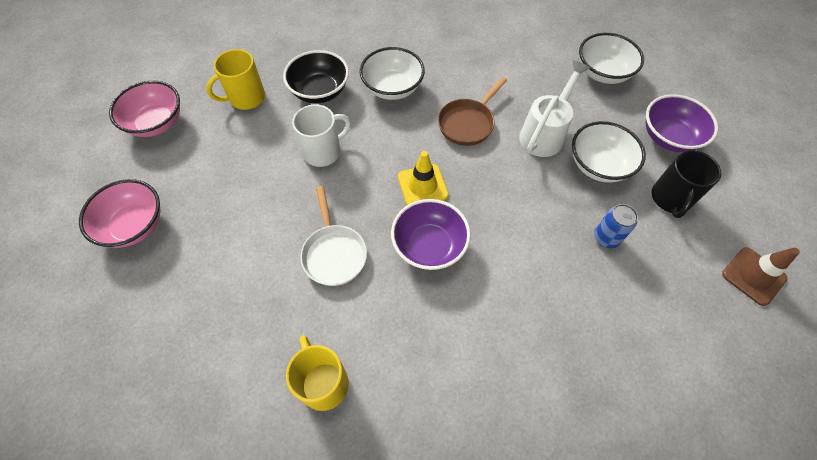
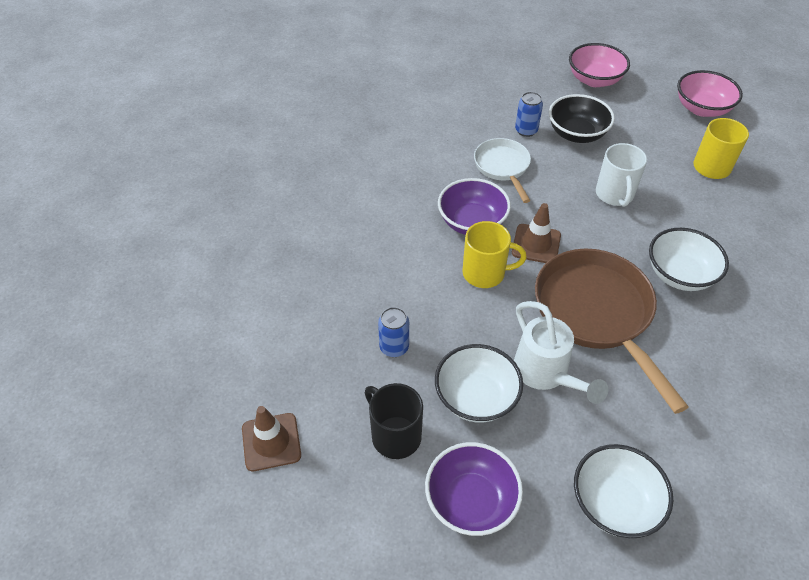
camera: 120 degrees right, 10 degrees down
black bowl [283,50,349,103] -> black bowl moved to [549,94,615,143]
yellow mug [286,335,349,411] -> yellow mug moved to [462,221,526,288]
white pan [300,186,367,286] -> white pan turned 60 degrees clockwise [474,138,531,203]
yellow traffic cone [398,151,449,205] -> brown traffic cone [512,203,561,263]
brown pan [438,77,507,146] -> brown pan [535,249,689,414], size x1.78
none -> blue can [515,92,543,137]

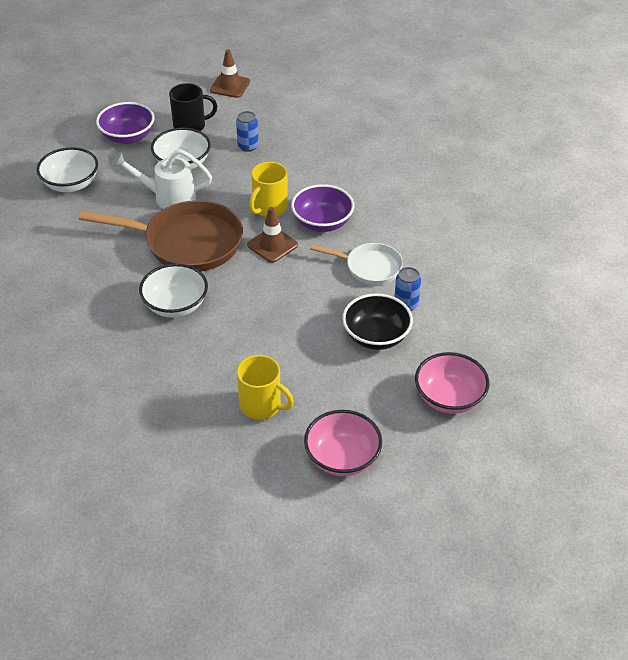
camera: 120 degrees right, 5 degrees down
white mug [596,143,647,207] -> none

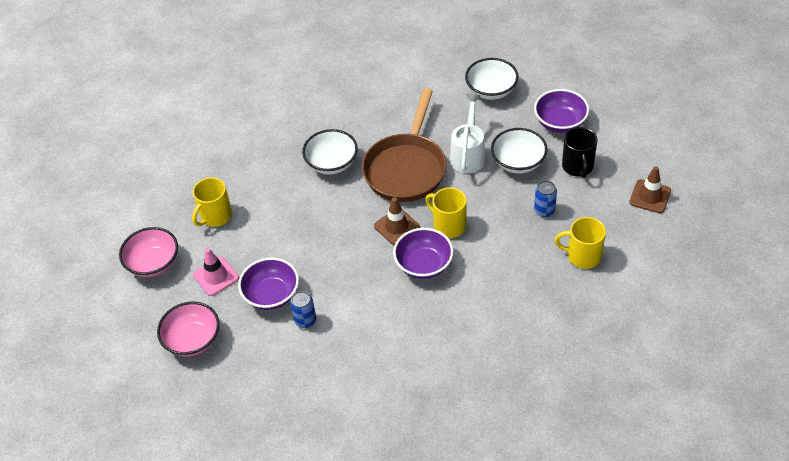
camera: 100 degrees right, 5 degrees up
white pan [310,243,403,285] -> none
black bowl [342,293,413,350] -> purple bowl [238,257,299,310]
none -> pink traffic cone [193,248,239,296]
none -> yellow mug [555,217,606,269]

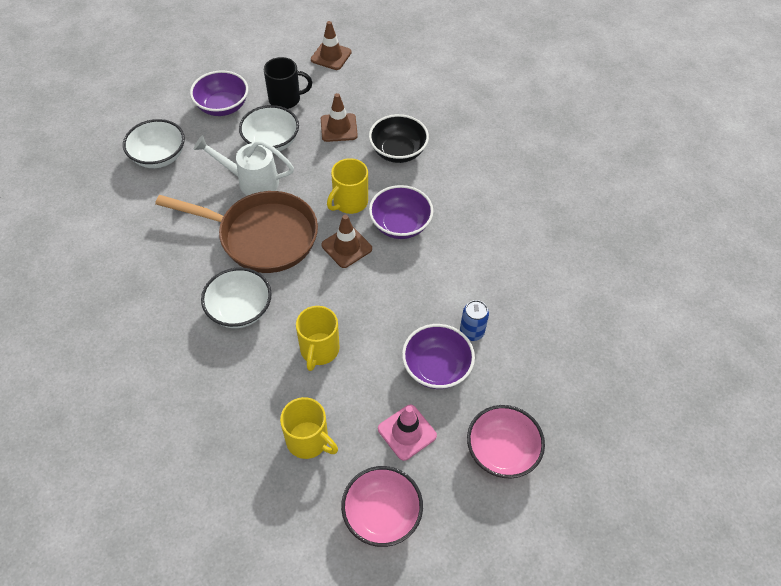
camera: 95 degrees left, 5 degrees up
blue can [534,181,557,217] -> brown traffic cone [321,93,358,142]
yellow mug [555,217,606,269] -> yellow mug moved to [296,306,340,371]
none -> black bowl [369,114,429,163]

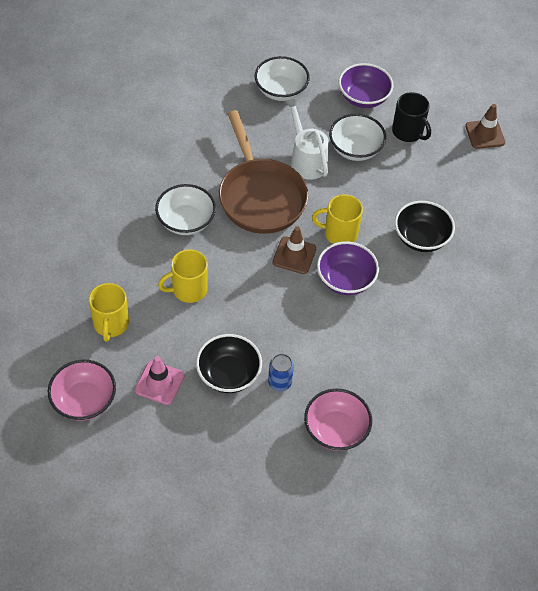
camera: 55 degrees right, 0 degrees up
brown traffic cone [321,93,358,142] -> none
purple bowl [402,324,475,389] -> black bowl [196,334,262,393]
pink bowl [467,405,545,478] -> pink bowl moved to [304,388,372,451]

